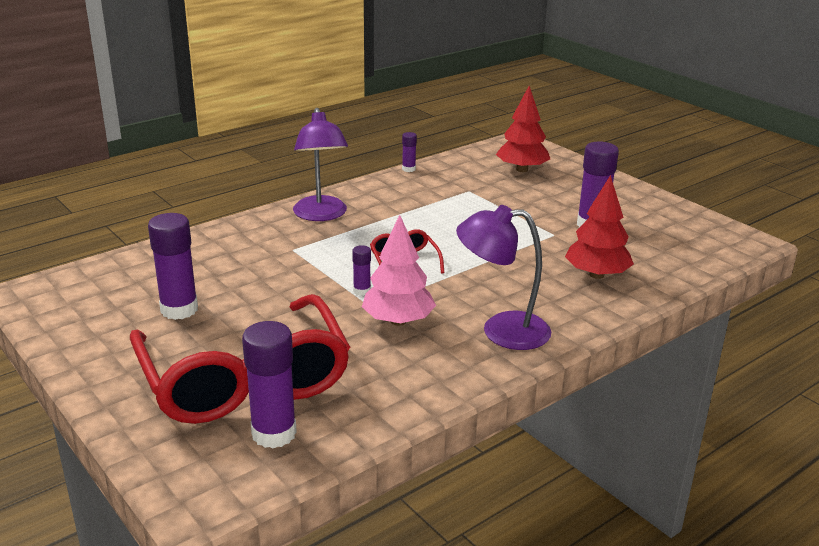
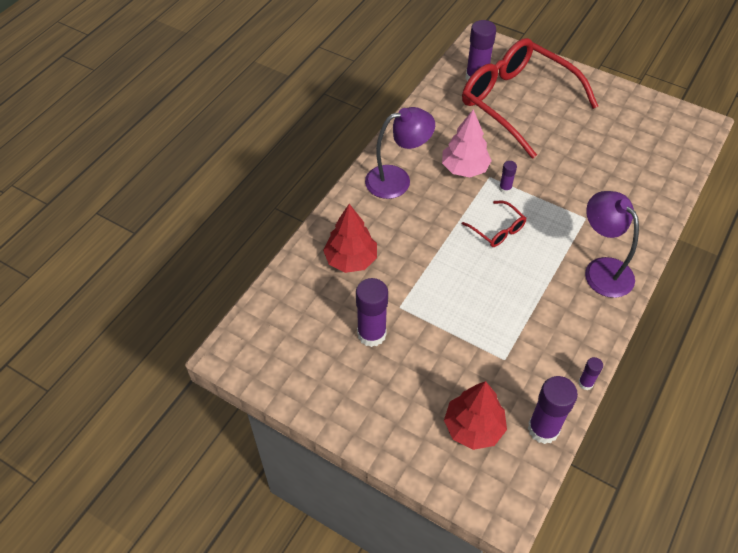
camera: 160 degrees right, 25 degrees up
purple glue stick [148,213,198,320] -> purple glue stick moved to [528,376,578,444]

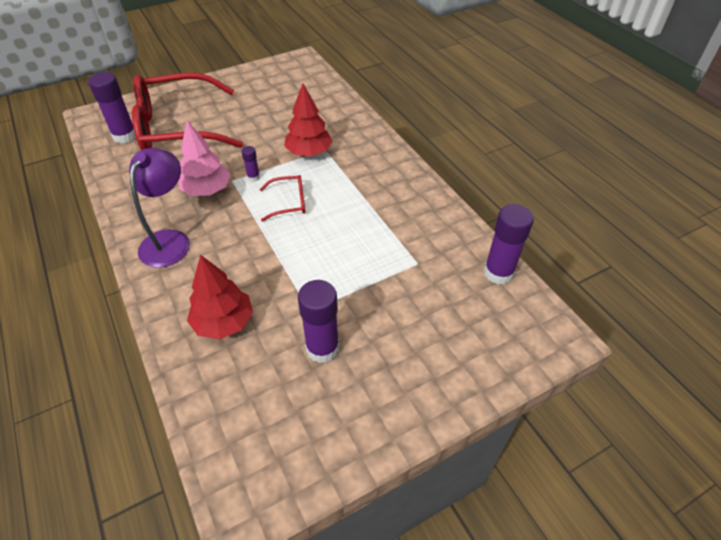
camera: 60 degrees left, 5 degrees down
red tree [444,381,507,450] -> red tree moved to [284,83,333,156]
purple glue stick [578,357,603,390] -> none
purple lamp [585,191,639,298] -> none

